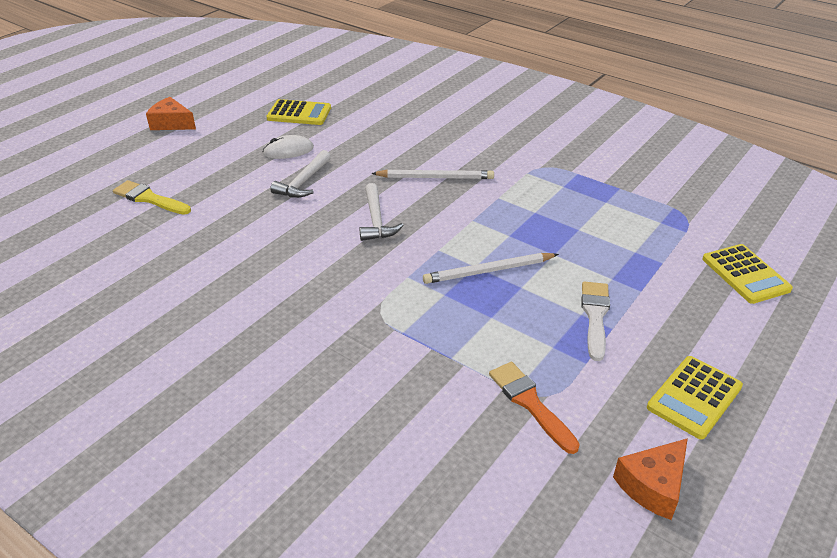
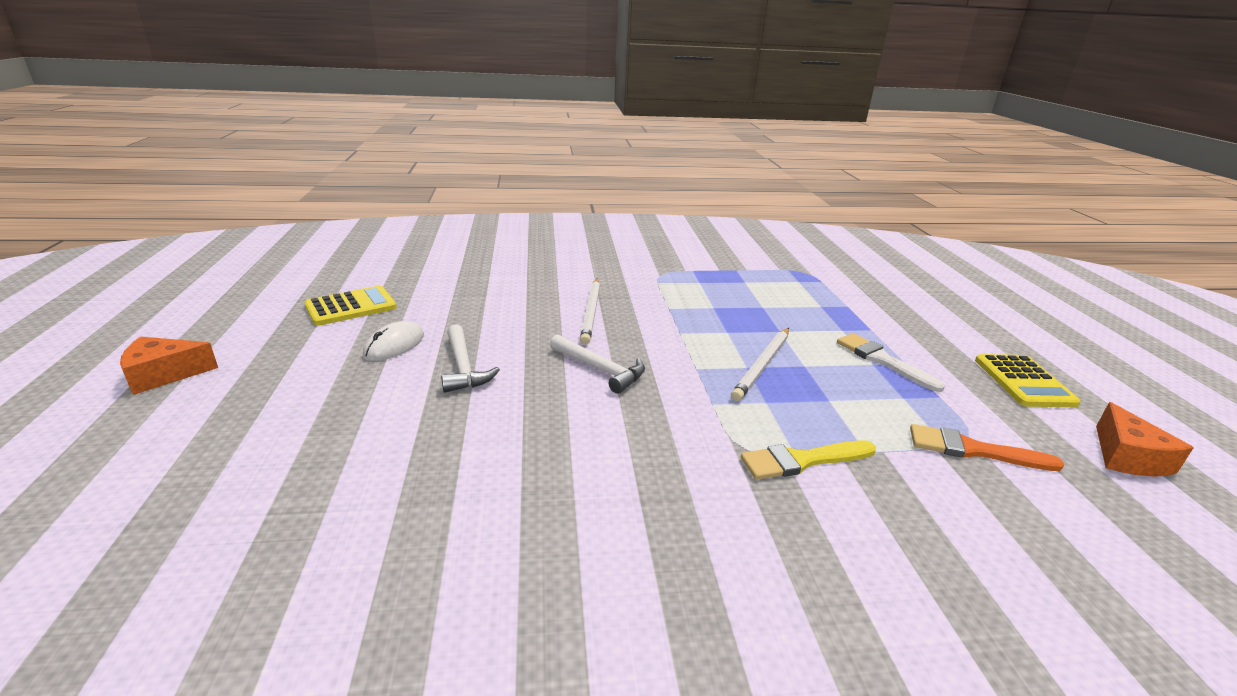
camera: 45 degrees left, 10 degrees down
yellow brush [113,180,191,215] -> yellow brush moved to [741,440,876,480]
white pencil [371,169,494,179] -> white pencil turned 135 degrees clockwise [580,279,600,345]
yellow calculator [702,244,793,304] -> none

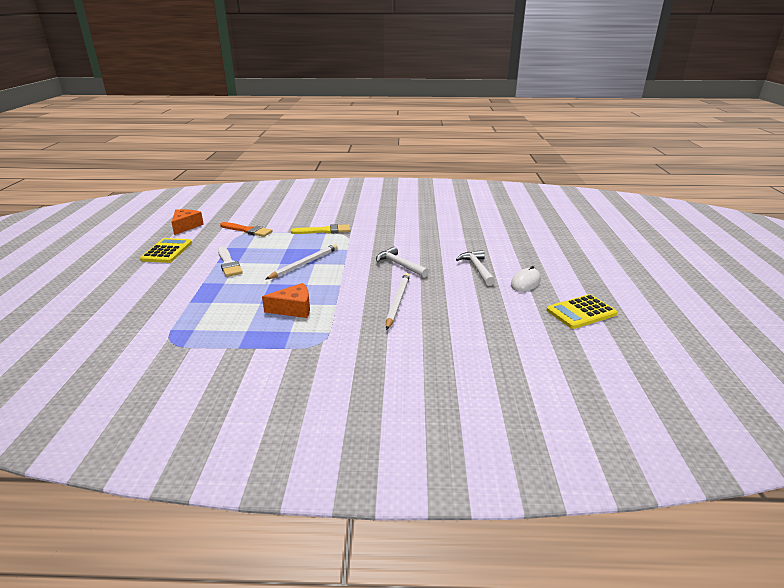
camera: 170 degrees left, 0 degrees up
orange cheese [120,337,218,395] -> orange cheese moved to [262,283,310,318]

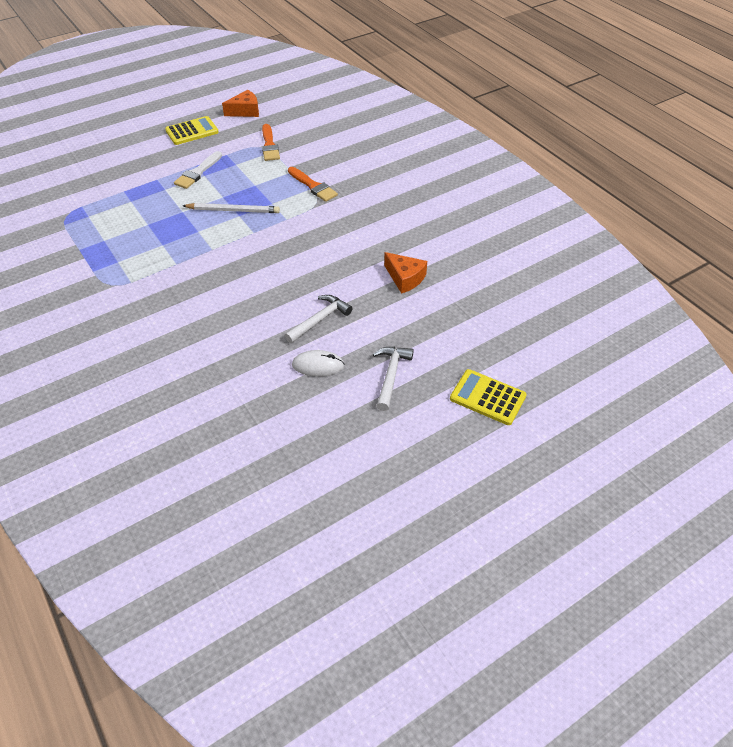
camera: 55 degrees right, 20 degrees up
orange cheese [262,283,310,318] -> orange cheese moved to [384,252,427,294]
yellow brush [291,224,350,234] -> orange brush [288,167,338,202]
white hammer [376,246,429,278] -> white hammer moved to [373,347,414,411]
white pencil [386,273,410,330] -> none
yellow calculator [546,294,617,329] -> yellow calculator moved to [450,369,527,425]

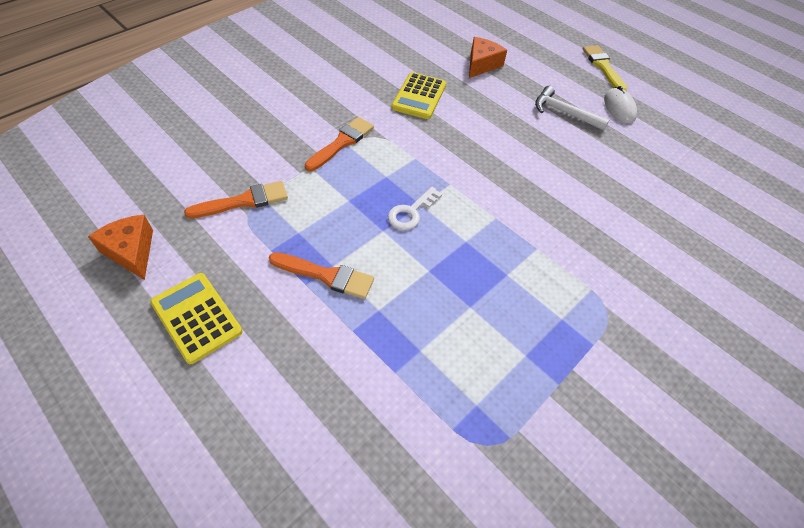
camera: 105 degrees left, 5 degrees up
white brush [174,151,222,189] -> orange brush [269,252,374,299]
white pencil [183,203,280,213] -> white key [388,187,442,230]
white hammer [373,347,414,411] -> yellow brush [583,45,627,91]
yellow calculator [450,369,527,425] -> yellow calculator moved to [391,72,446,119]

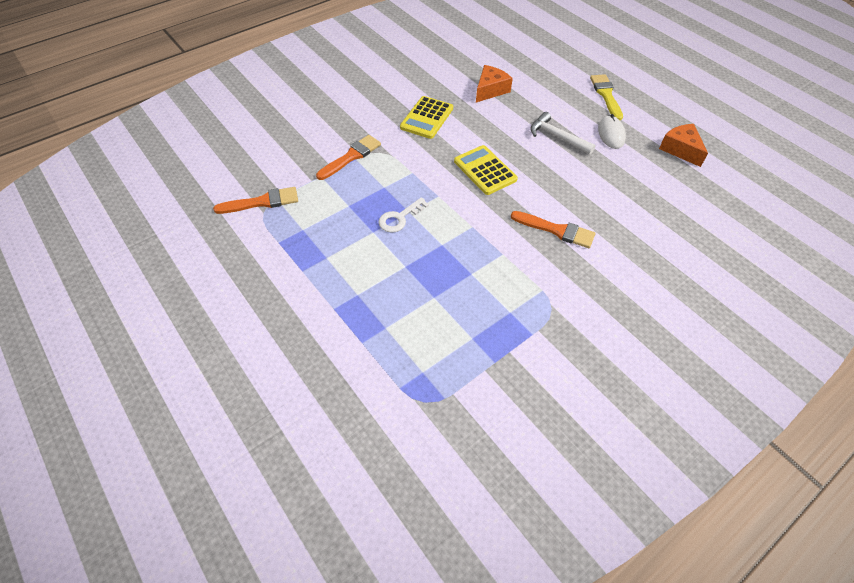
camera: 10 degrees right, 0 degrees up
orange cheese [88,215,153,280] -> orange cheese moved to [659,124,708,167]
yellow calculator [150,273,243,364] -> yellow calculator moved to [454,145,518,195]
orange brush [269,252,374,299] -> orange brush moved to [511,211,595,248]

